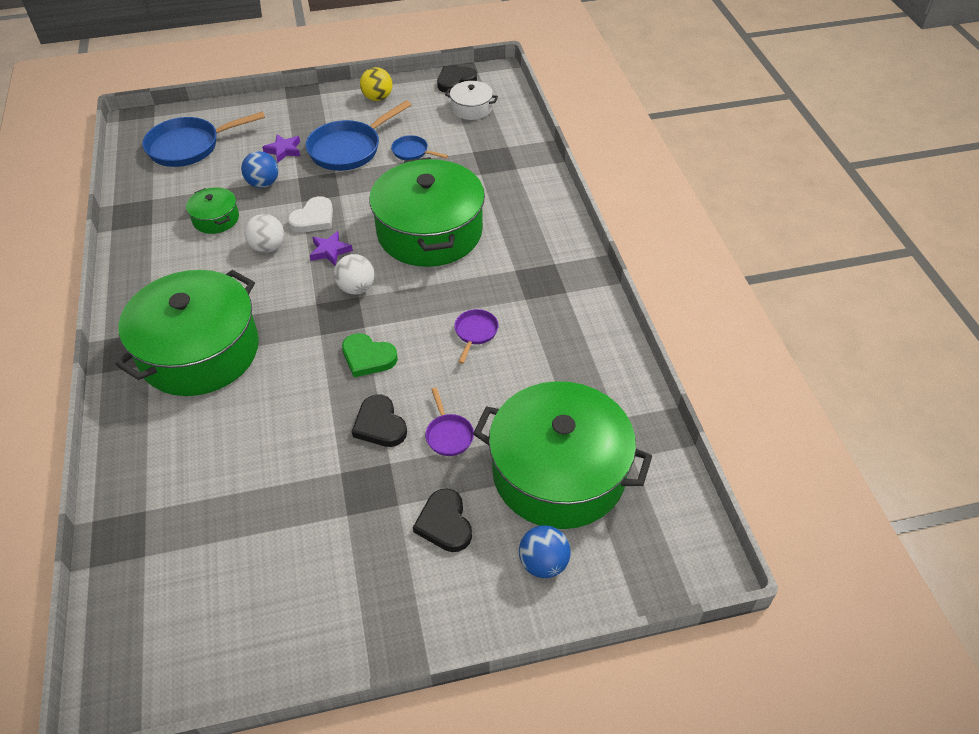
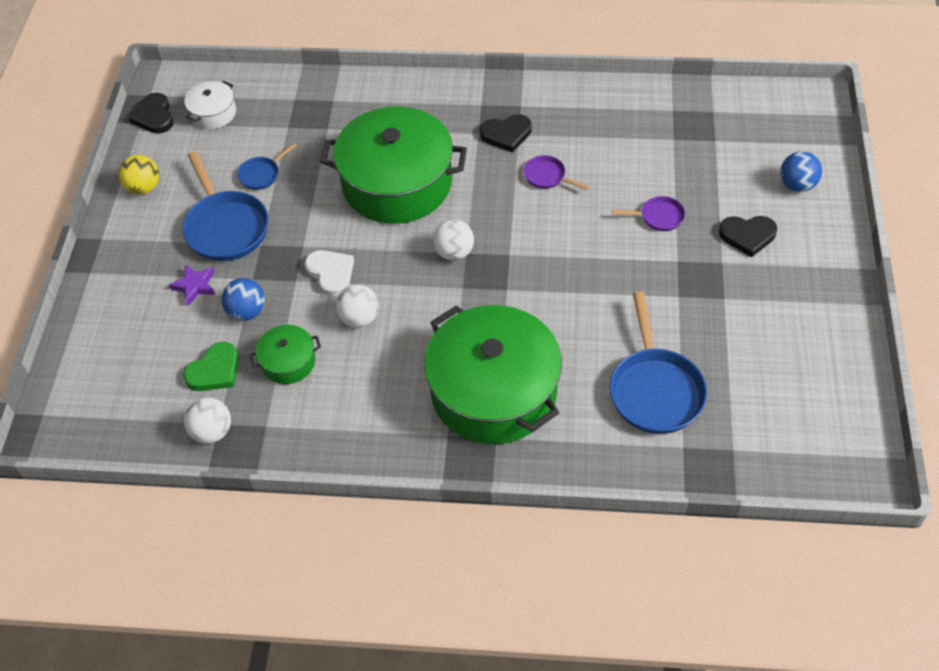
camera: 70 degrees left, 5 degrees up
blue pan [142,111,265,167] -> blue pan moved to [610,292,707,434]
purple star [310,231,353,266] -> none
green heart [342,333,398,377] -> green heart moved to [183,342,239,391]
black heart [352,394,407,447] -> black heart moved to [480,114,532,153]
green pot [473,381,652,529] -> none
none -> white ball [184,398,231,444]

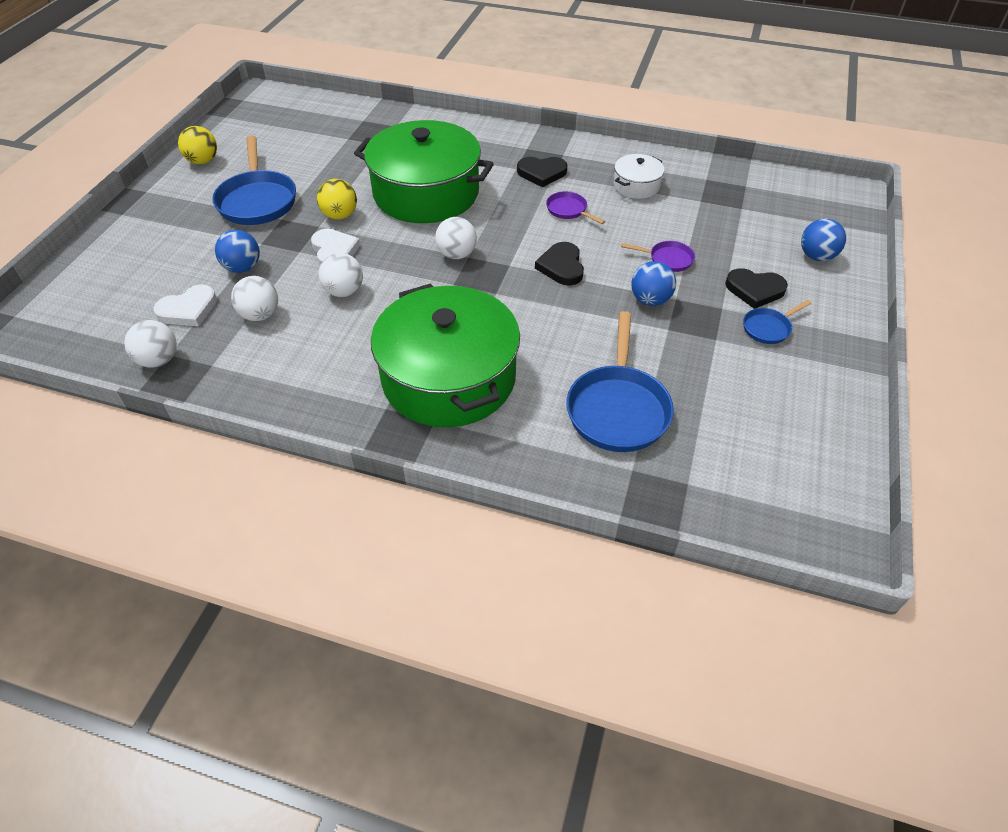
camera: 10 degrees right, 5 degrees down
black heart [128,93,174,134] -> black heart moved to [535,242,584,286]
purple star [169,264,215,306] -> none
green heart [183,342,239,391] -> white heart [153,285,217,326]
white pot [184,81,236,129] -> white pot moved to [614,154,664,199]
blue pan [237,143,297,190] -> blue pan moved to [743,300,812,344]
green pot [250,325,321,384] -> white ball [231,276,278,321]
none -> yellow ball [317,179,357,220]
none -> blue ball [631,261,676,306]

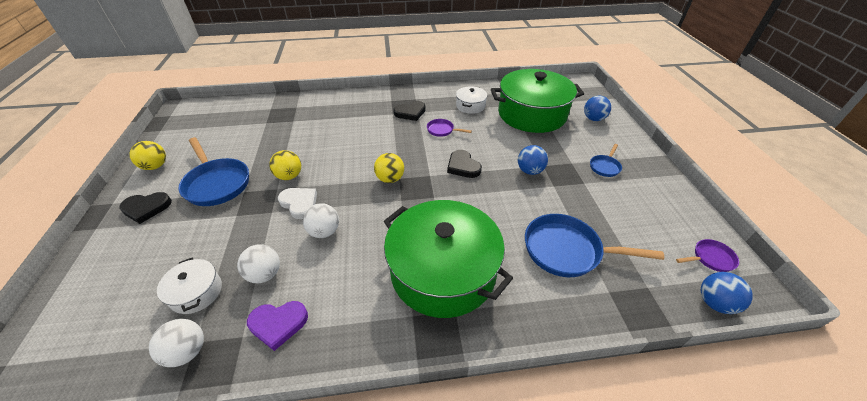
camera: 25 degrees left, 5 degrees down
white heart [153,285,217,326] -> white pot [157,257,222,314]
blue ball [215,230,260,273] -> blue ball moved to [701,272,753,314]
green pot [354,120,494,223] -> green pot moved to [491,69,584,133]
white ball [435,217,477,259] -> yellow ball [374,153,404,183]
blue pan [567,311,674,452] -> blue pan turned 120 degrees clockwise [525,214,664,277]
purple pan [621,241,695,272] -> purple pan moved to [676,239,739,272]
black heart [725,268,788,309] -> black heart moved to [119,192,172,224]
none -> purple heart [247,301,308,351]

